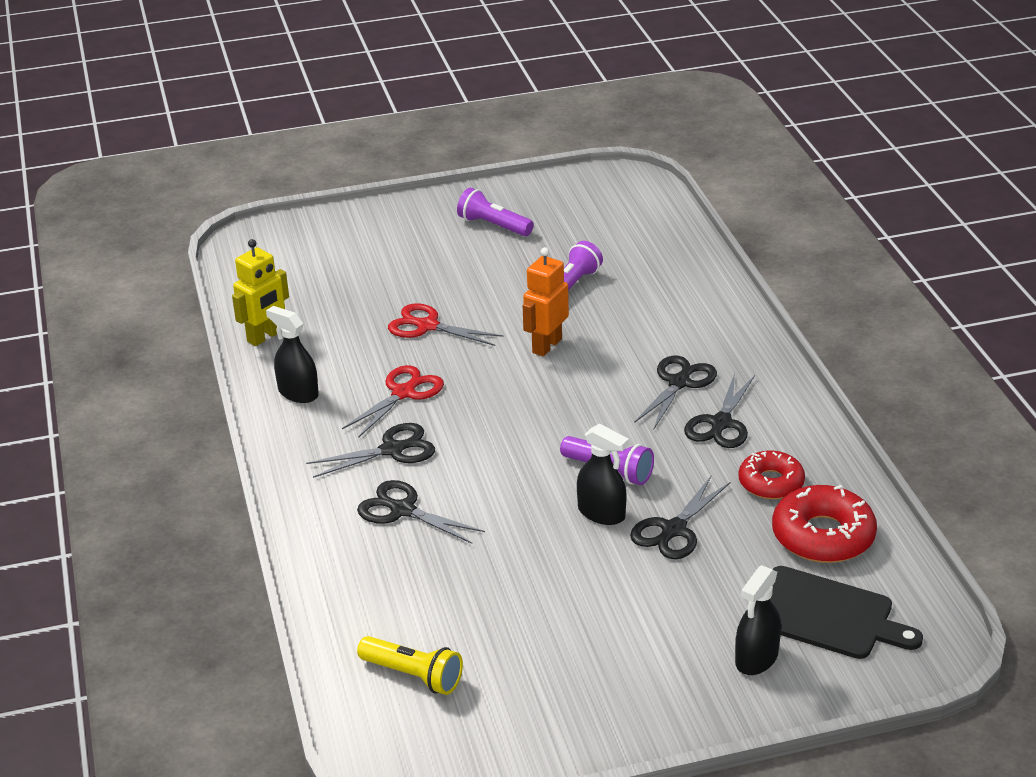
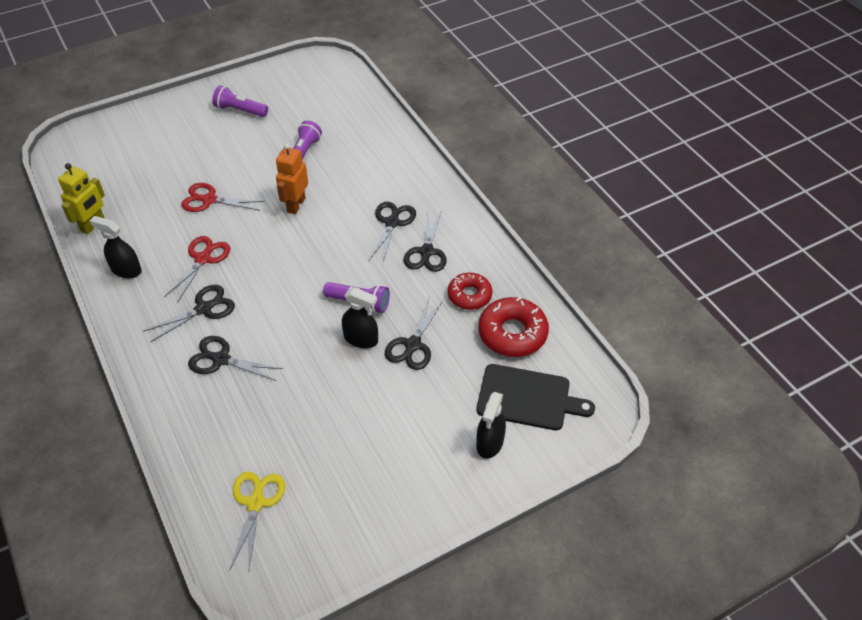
camera: 15 degrees left, 15 degrees up
yellow flashlight [357,636,463,695] -> yellow scissors [230,472,285,569]

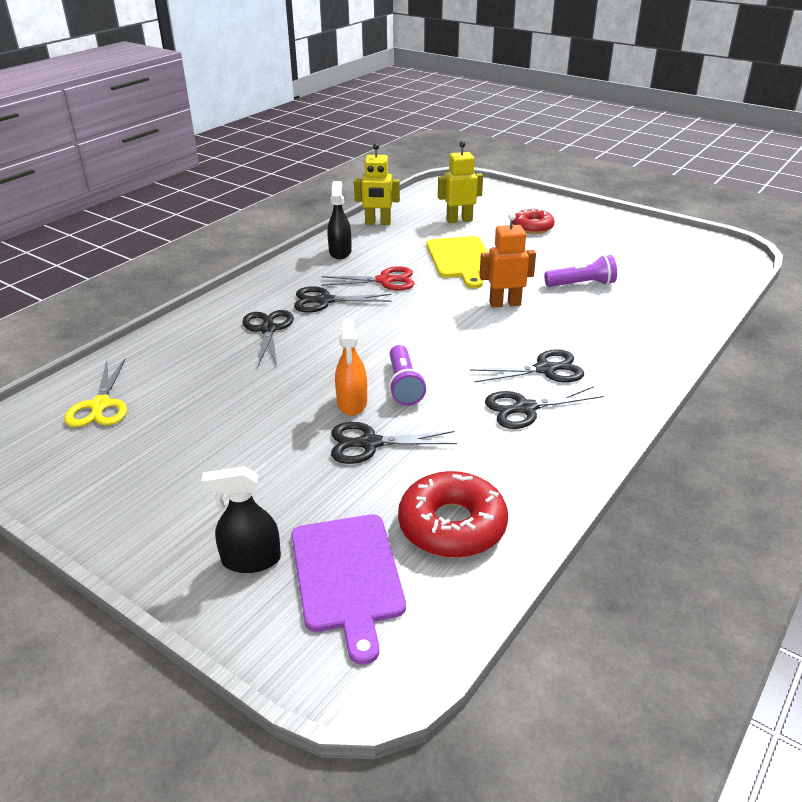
camera: 65 degrees right, 15 degrees down
black scissors [143,285,235,342] -> black scissors turned 150 degrees clockwise [294,286,391,313]
red scissors [181,183,265,212] -> yellow cutting board [427,236,488,288]
purple flashlight [212,85,268,117] -> none
yellow scissors [230,472,285,569] -> yellow scissors turned 105 degrees clockwise [64,359,127,427]
black spray bottle [342,287,378,348] -> orange spray bottle [335,319,367,416]
red donut [448,273,492,310] -> red donut moved to [513,208,555,234]
black cutting board [477,364,595,430] -> purple cutting board [291,514,406,665]
none -> yellow robot [438,141,483,223]

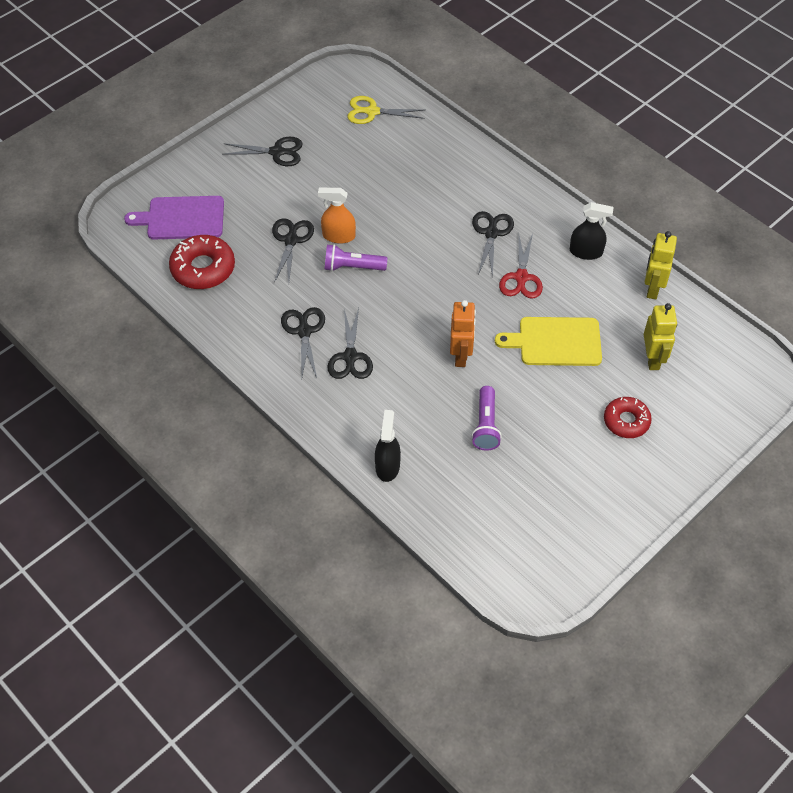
camera: 100 degrees right, 20 degrees up
black spray bottle [201,466,281,573] -> black spray bottle moved to [375,410,401,482]
black scissors [242,310,294,366] -> black scissors moved to [222,137,303,166]

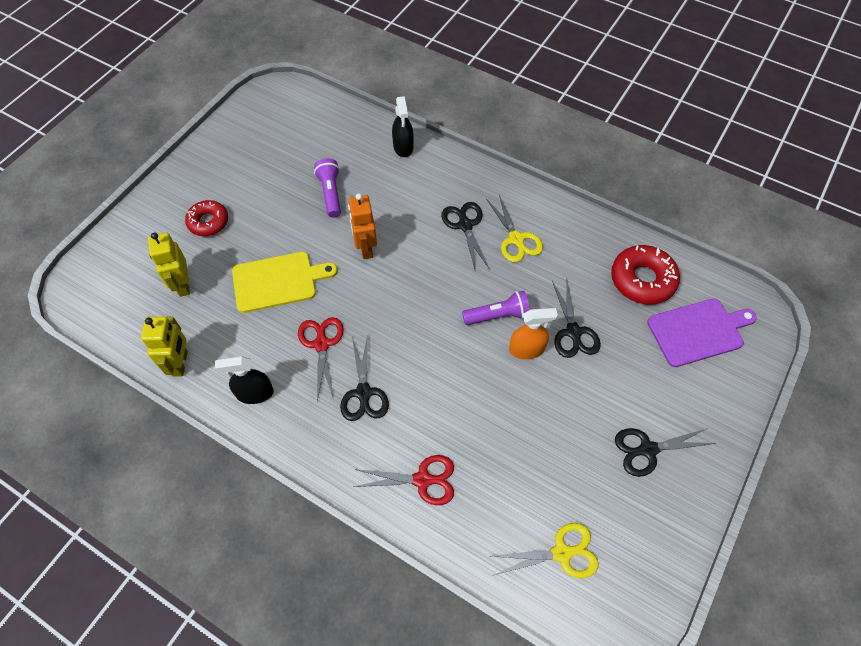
camera: 165 degrees right, 5 degrees up
black scissors [281,307,325,378] -> yellow scissors [486,195,543,262]
none -> red scissors [353,455,454,505]

